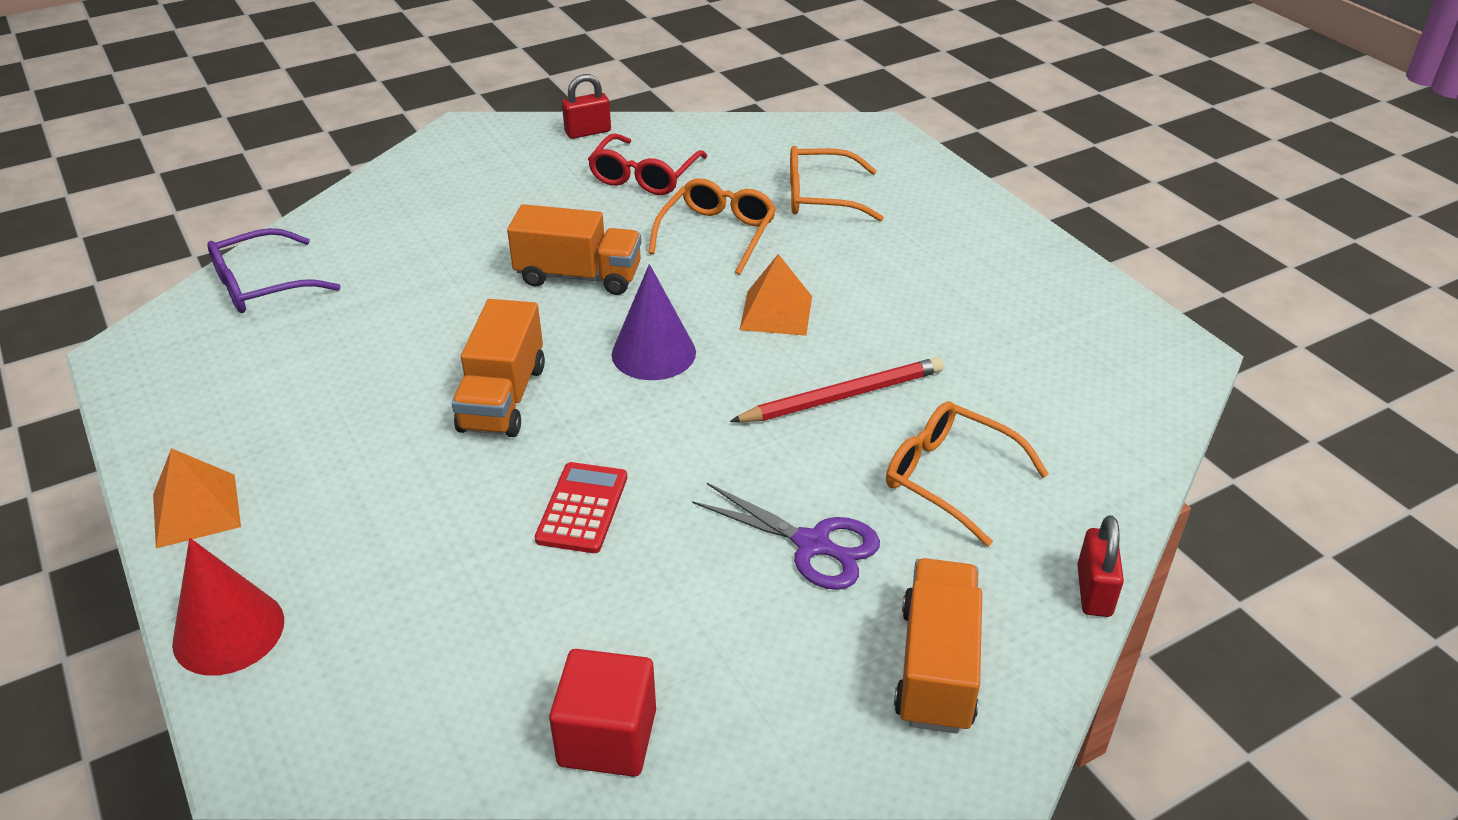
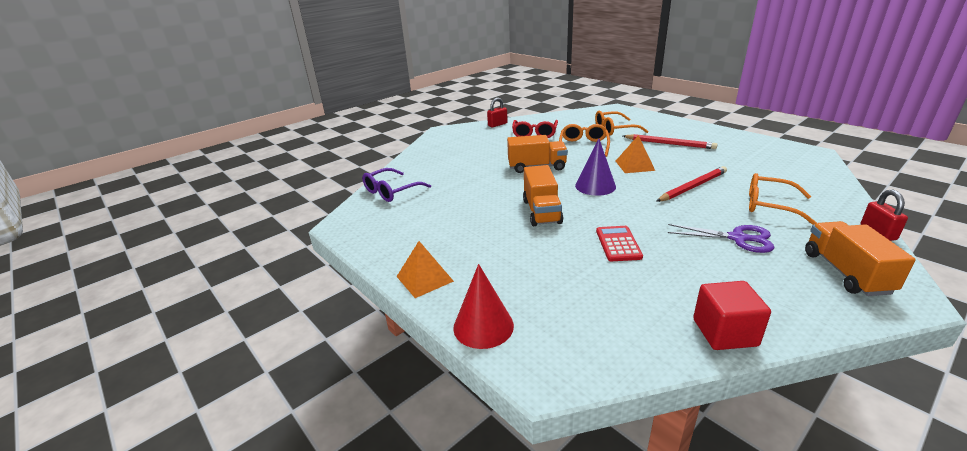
camera: 10 degrees left, 10 degrees down
none -> red pencil [623,134,718,149]

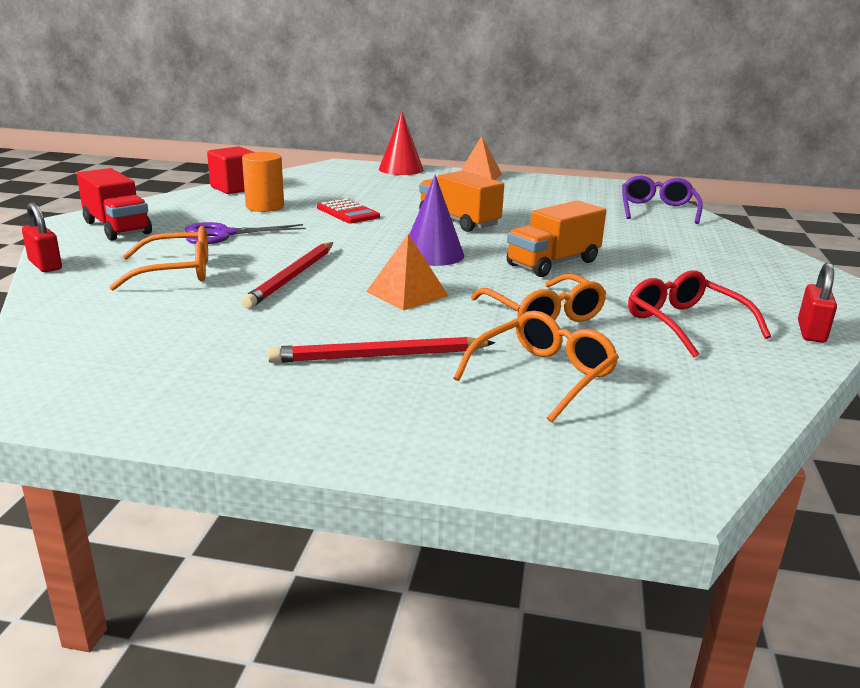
camera: 140 degrees right, 5 degrees down
orange truck [805,221,916,296] -> red truck [77,168,152,241]
none -> orange cylinder [242,152,284,212]

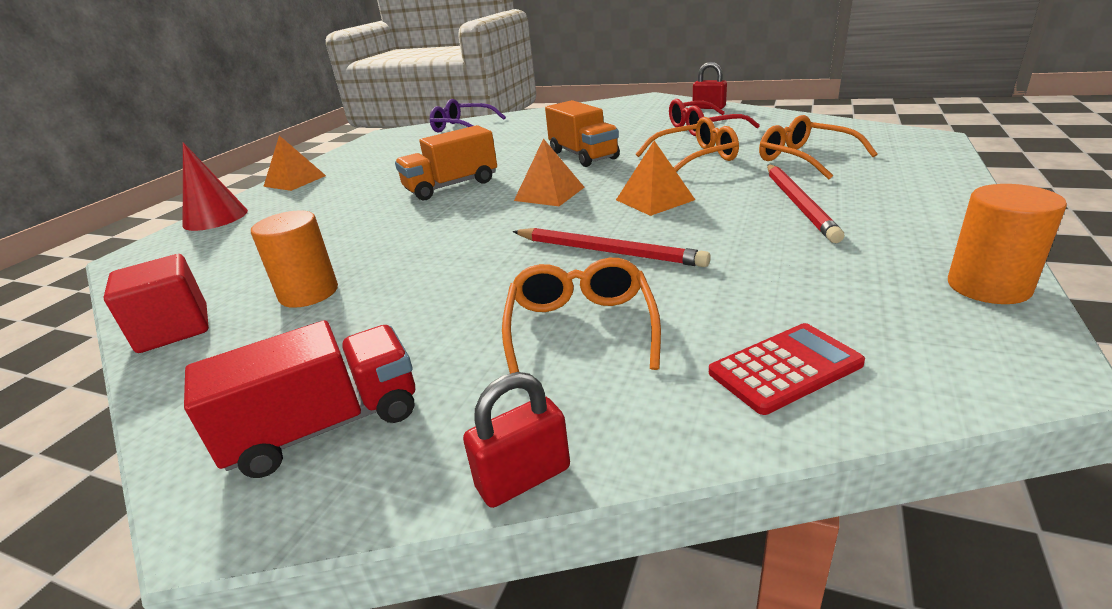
camera: 75 degrees left, 5 degrees up
purple scissors [185,222,306,244] -> none
red calculator [317,199,380,224] -> red calculator moved to [709,323,865,415]
purple cone [409,175,464,266] -> orange pyramid [514,138,585,206]
none -> orange cylinder [948,184,1067,304]

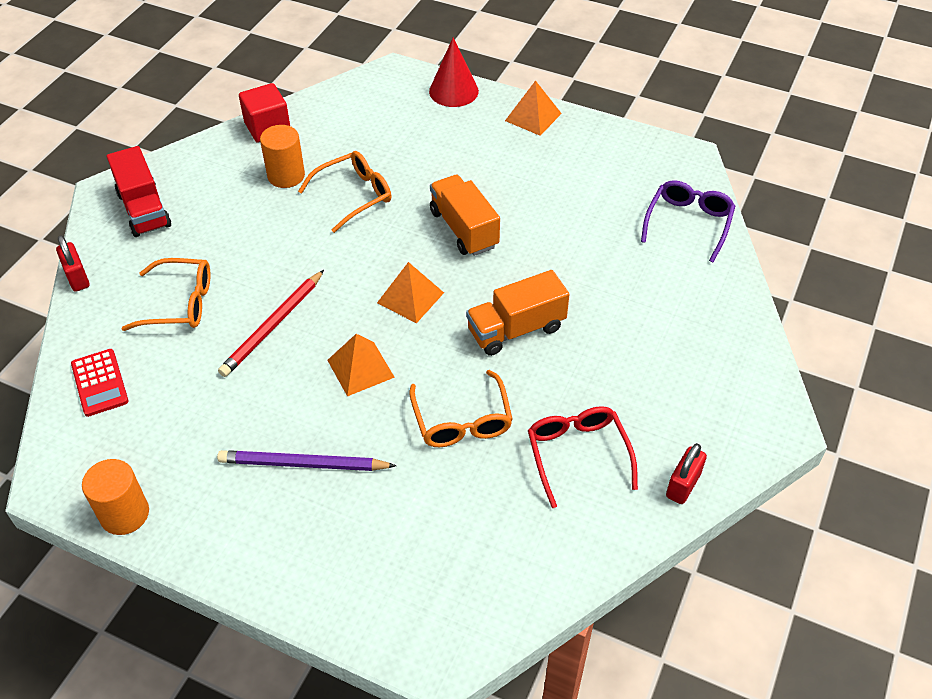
camera: 90 degrees right, 20 degrees up
orange glasses [759,115,878,179] -> orange glasses moved to [298,151,391,233]
red pencil [767,165,844,243] -> purple pencil [217,450,396,471]

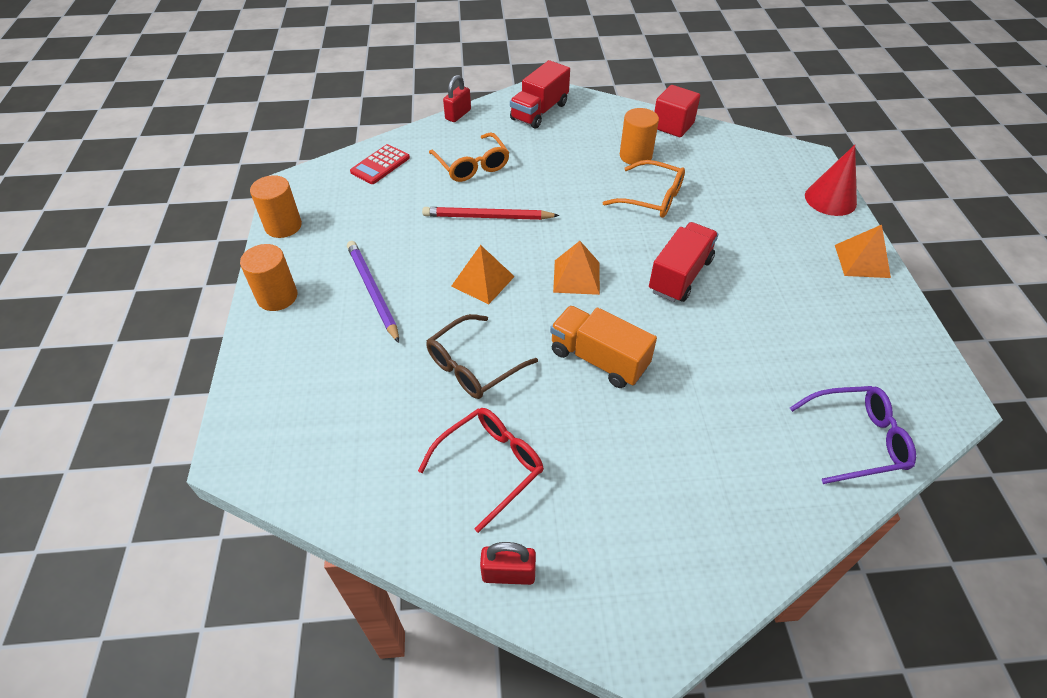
camera: 60 degrees right, 0 degrees up
orange glasses [409,370,513,447] -> brown glasses [427,314,538,399]
orange truck [430,175,500,256] -> red truck [649,222,718,302]
none -> orange cylinder [240,244,297,311]

